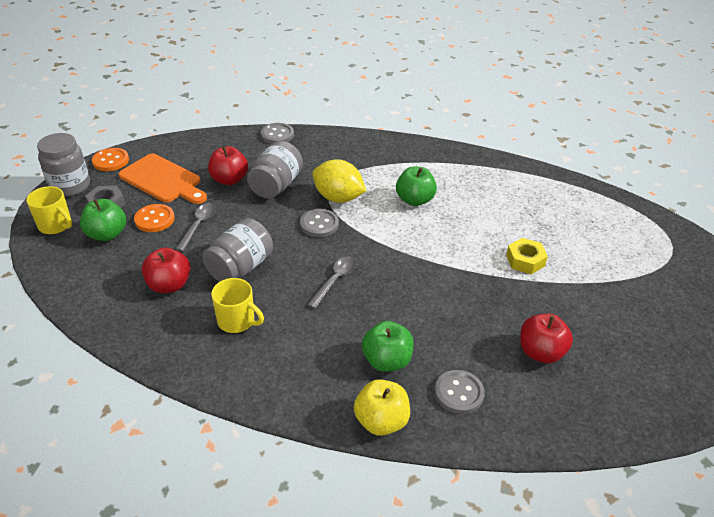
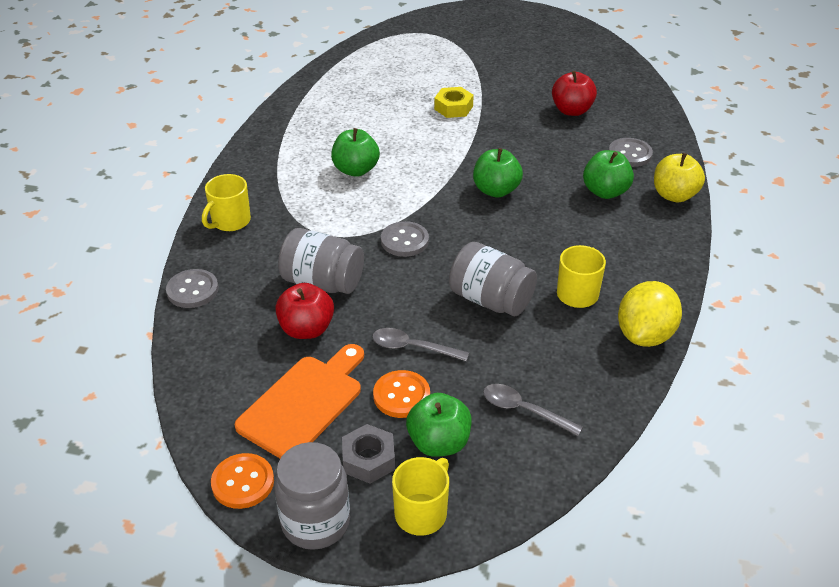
camera: 90 degrees left, 0 degrees up
red apple [142,248,190,293] -> none
grey spoon [307,256,357,309] -> grey spoon moved to [483,384,583,436]
yellow lemon [312,159,366,203] -> yellow lemon moved to [618,281,682,347]
none -> yellow mug [202,174,251,231]
none -> green apple [473,148,523,198]

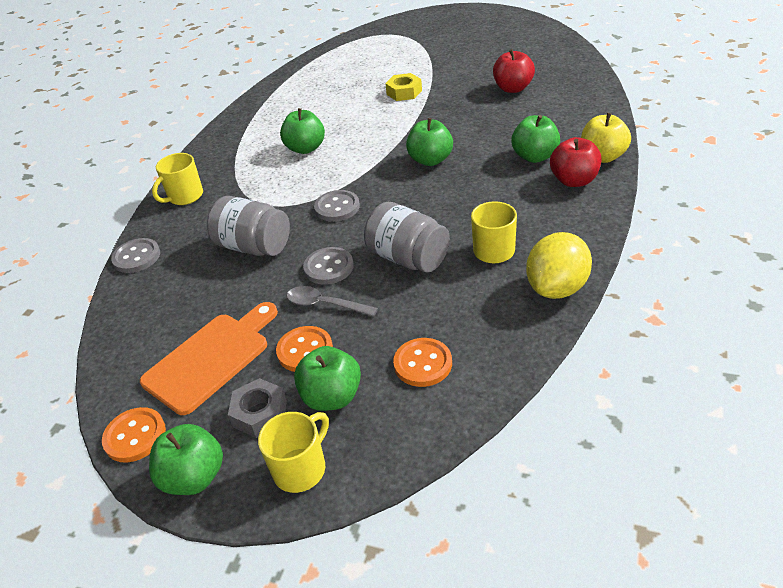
camera: 10 degrees right, 0 degrees up
grey jar [274,442,350,550] -> green apple [149,424,223,495]
red apple [275,283,334,339] -> red apple moved to [550,137,601,187]
grey spoon [483,384,583,436] -> orange button [393,338,452,387]
grey button [609,138,653,167] -> grey button moved to [303,247,354,285]

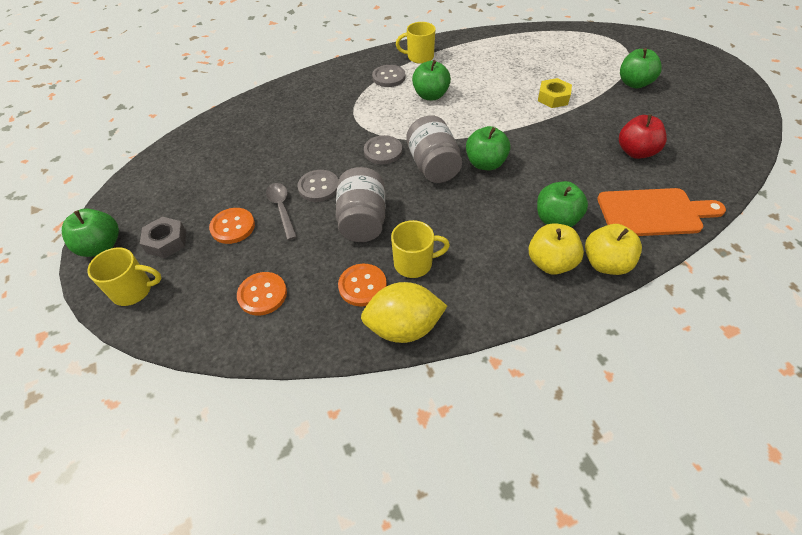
camera: 45 degrees right, 10 degrees up
orange button [102,407,166,462] -> orange button moved to [338,264,387,306]
grey button [111,238,160,273] -> grey button moved to [372,65,406,87]
orange cutting board [140,302,278,415] -> orange cutting board moved to [597,188,726,236]
yellow mug [152,153,203,205] -> yellow mug moved to [396,22,436,64]
grey jar [207,196,290,256] -> grey jar moved to [406,115,462,183]
green apple [294,346,361,411] -> green apple moved to [620,48,662,88]
red apple [550,137,601,187] -> yellow apple [529,223,584,275]

